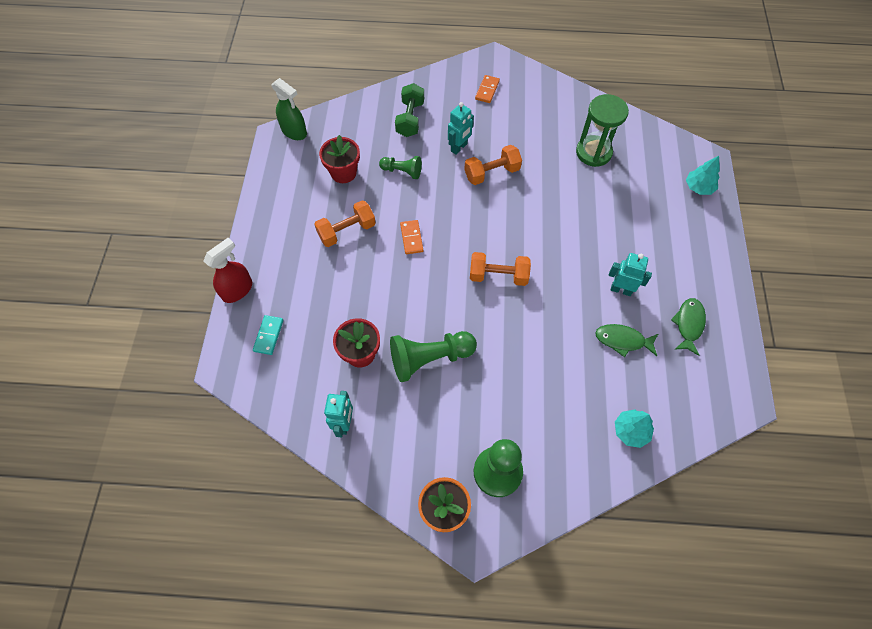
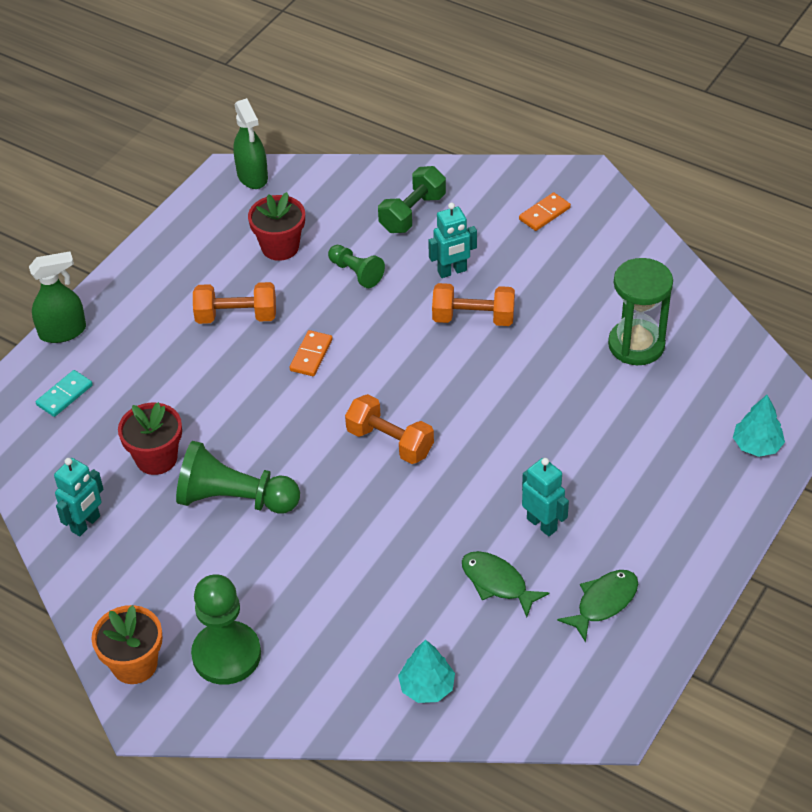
camera: 30 degrees right, 15 degrees down
red spray bottle [204,238,252,303] -> green spray bottle [29,251,86,343]

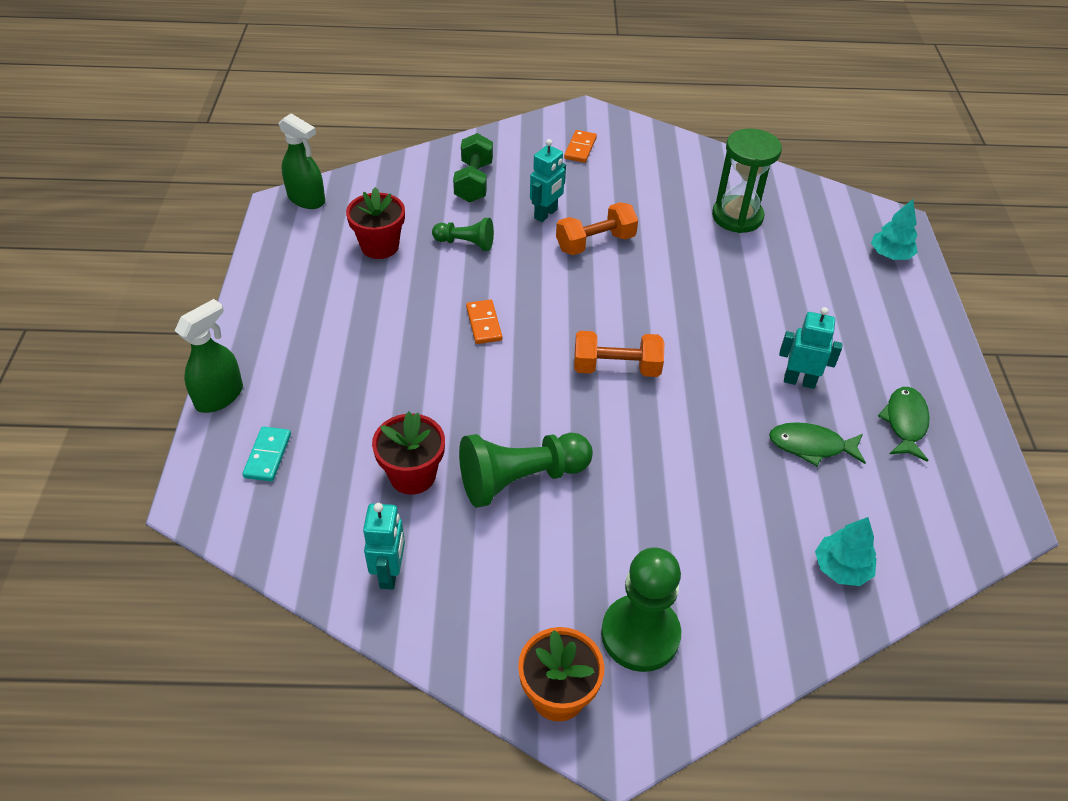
camera: 35 degrees left, 0 degrees up
orange dumbbell [193,282,276,324] -> none

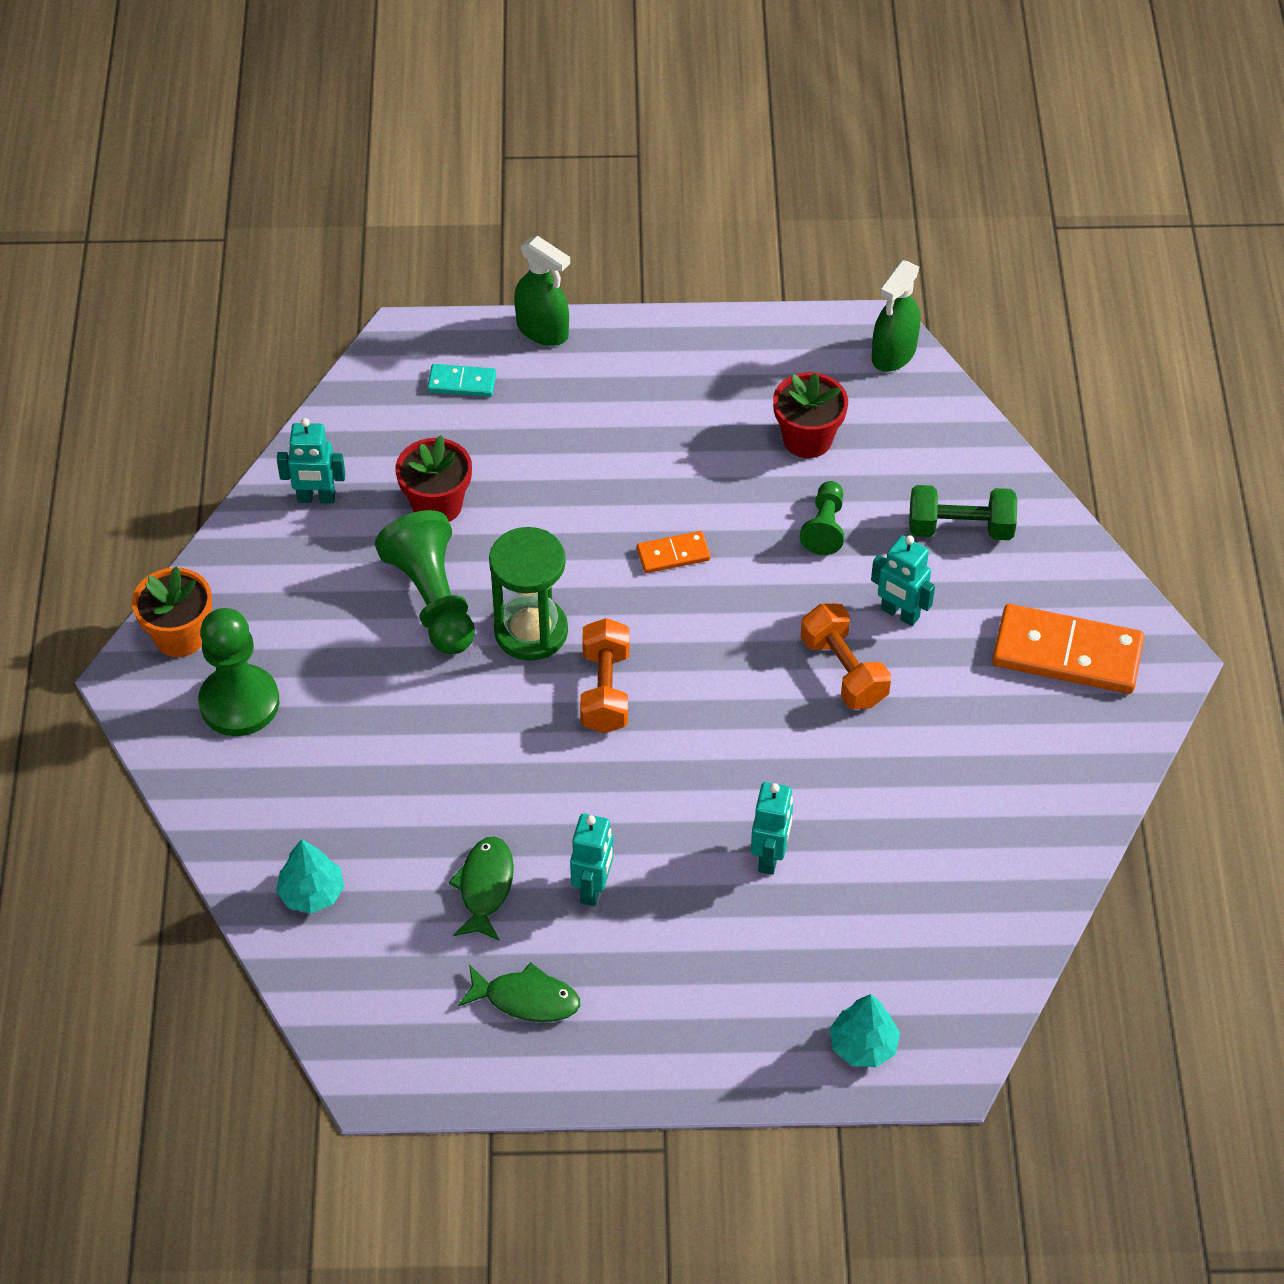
camera: 90 degrees right, 5 degrees up
orange domino [564,130,597,163] -> orange domino [992,604,1145,694], size x2.02
green hourglass [712,129,782,233] -> green hourglass moved to [489,527,568,661]
none -> turquoise robot [751,782,793,875]

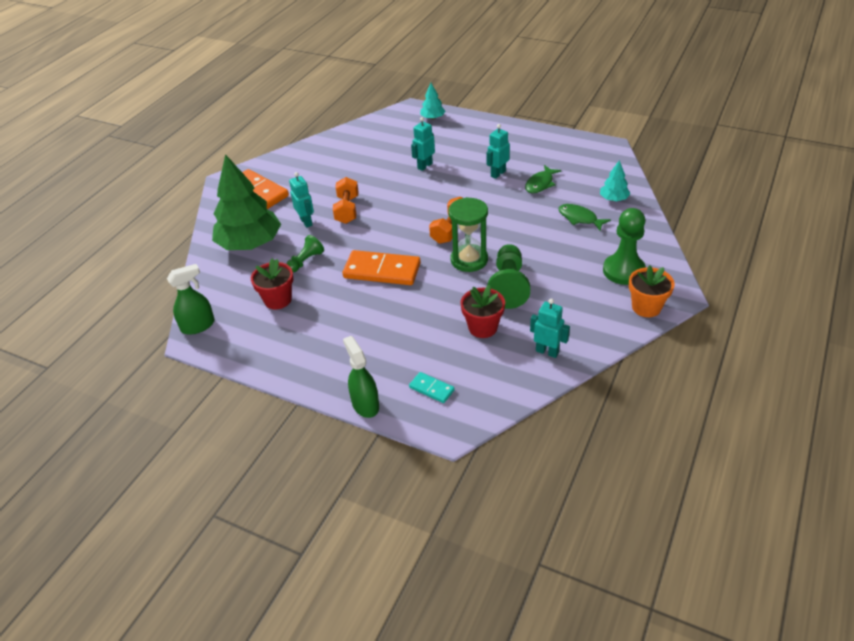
camera: 150 degrees left, 10 degrees down
green fish [458,962,580,1022] -> green fish moved to [558,204,611,231]
orange domino [637,531,711,573] -> orange domino [342,250,421,285], size x2.02
green dumbbell [909,485,1017,540] -> green tree [212,154,281,250]

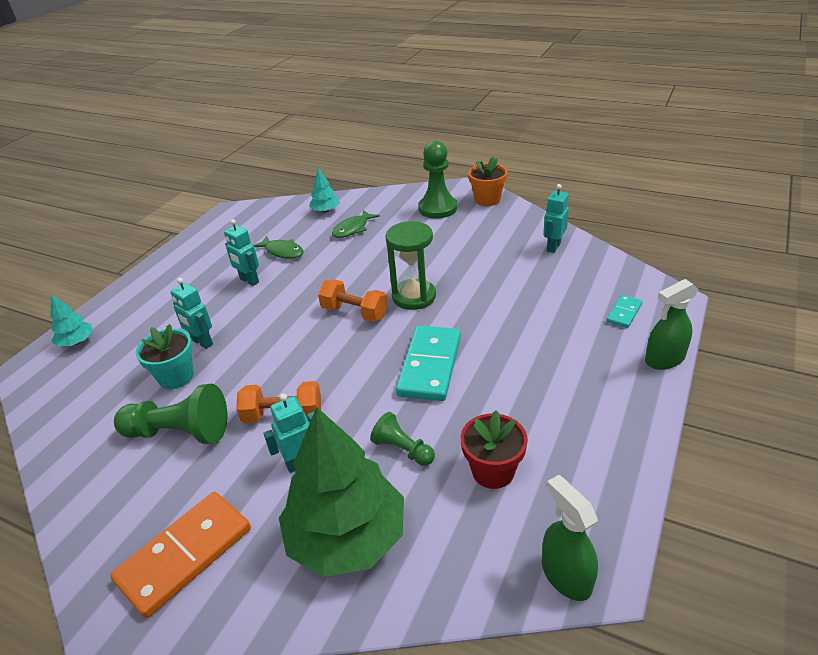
camera: 90 degrees left, 5 degrees down
orange domino [342,250,421,285] -> turquoise domino [396,325,461,401]
red flower pot [460,285,505,338] -> none
green pawn [487,244,530,309] -> green pawn moved to [114,384,227,444]
none -> turquoise flower pot [136,324,194,389]

